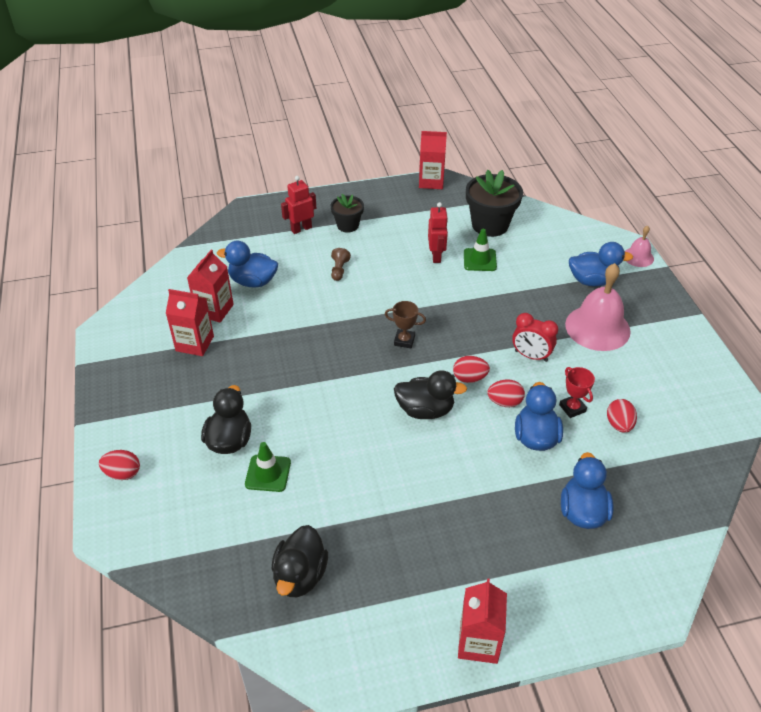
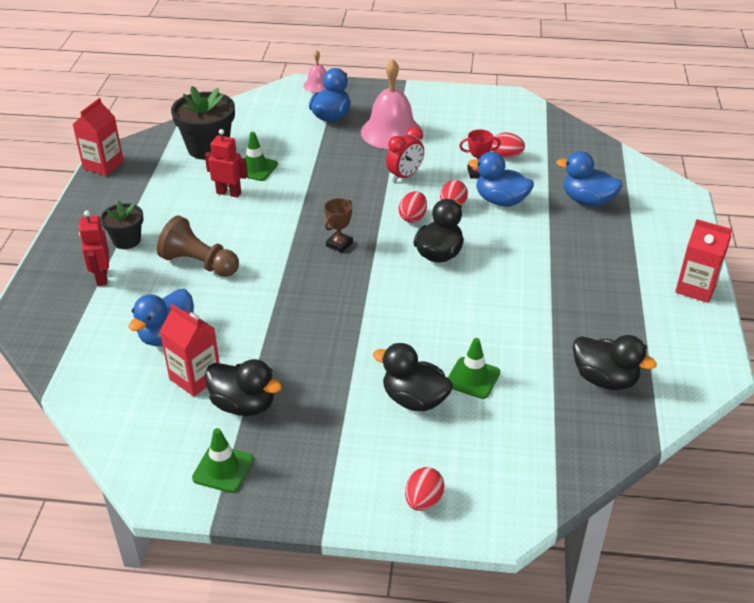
camera: 70 degrees left, 5 degrees down
red carton [166,289,214,356] -> black duck [205,359,282,416]
brown pawn [331,248,351,281] -> brown pawn [157,216,239,277], size x1.95
none -> green traffic cone [192,428,253,493]

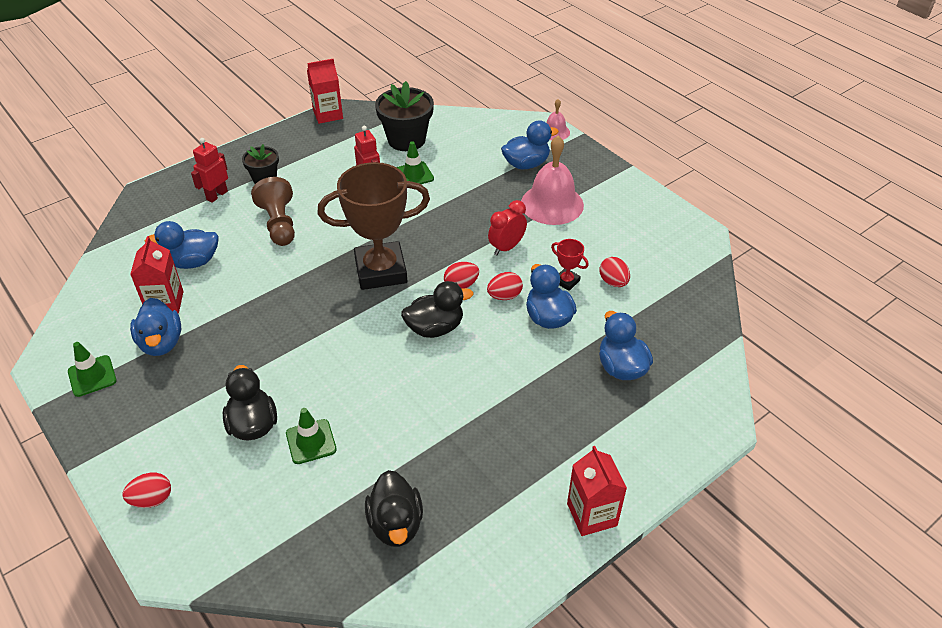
camera: 45 degrees right, 5 degrees up
black duck [205,359,282,416] -> blue duck [130,298,181,356]
brown trophy [324,198,353,253] -> brown trophy [317,162,430,290], size x2.45
red clock [386,127,424,182] -> red clock turned 135 degrees clockwise [488,200,527,255]

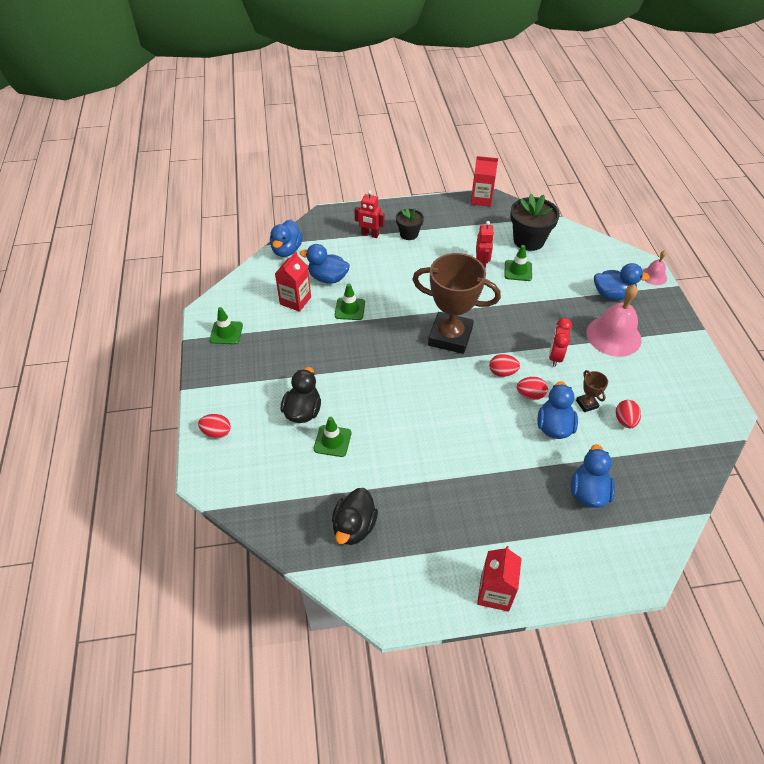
camera: 30 degrees right, 5 degrees up
blue duck [130,298,181,356] -> blue duck moved to [270,219,303,257]
red robot [191,138,228,203] -> red robot turned 135 degrees counterclockwise [354,190,385,238]
brown pawn [251,177,295,246] -> none
black duck [401,281,473,338] -> none
red clock [488,200,527,255] -> red clock turned 60 degrees counterclockwise [549,318,572,367]
red trophy [551,239,589,291] -> brown trophy [576,370,608,412]
none -> green traffic cone [335,283,365,320]

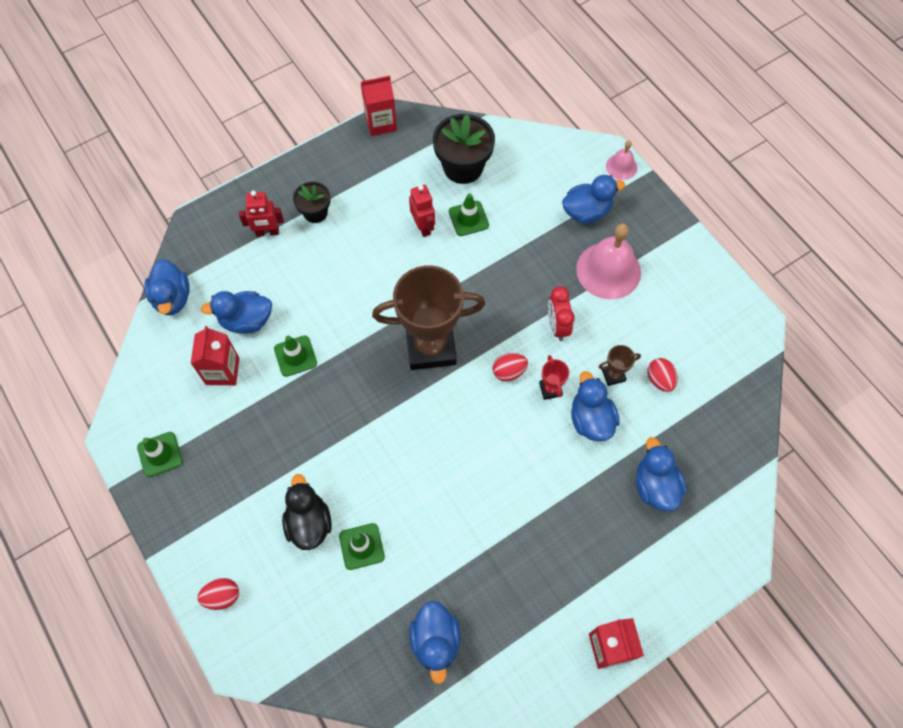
camera: 25 degrees left, 15 degrees up
black duck [332,488,378,545] -> blue duck [409,601,460,684]
red egg [517,377,548,400] -> red trophy [539,355,569,400]
brown trophy [576,370,608,412] -> brown trophy turned 60 degrees counterclockwise [599,345,641,386]

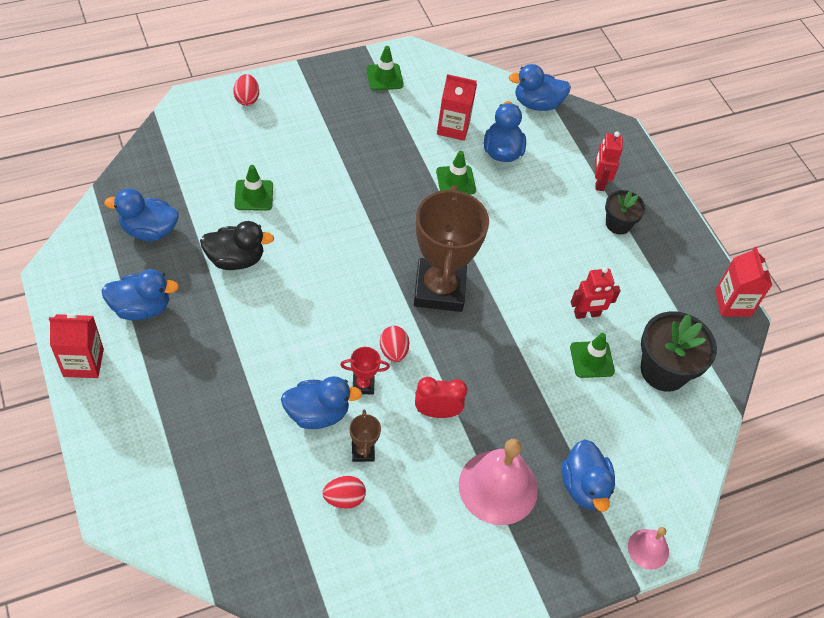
camera: 95 degrees right, 10 degrees down
black duck [282,474,332,550] -> black duck moved to [200,221,274,270]
blue duck [636,437,686,511] -> blue duck moved to [101,269,179,320]

